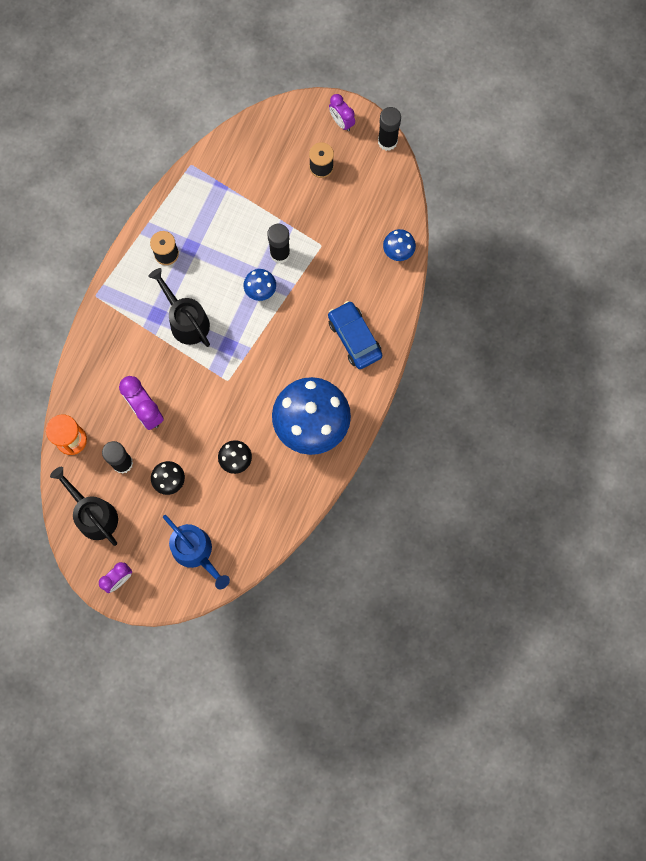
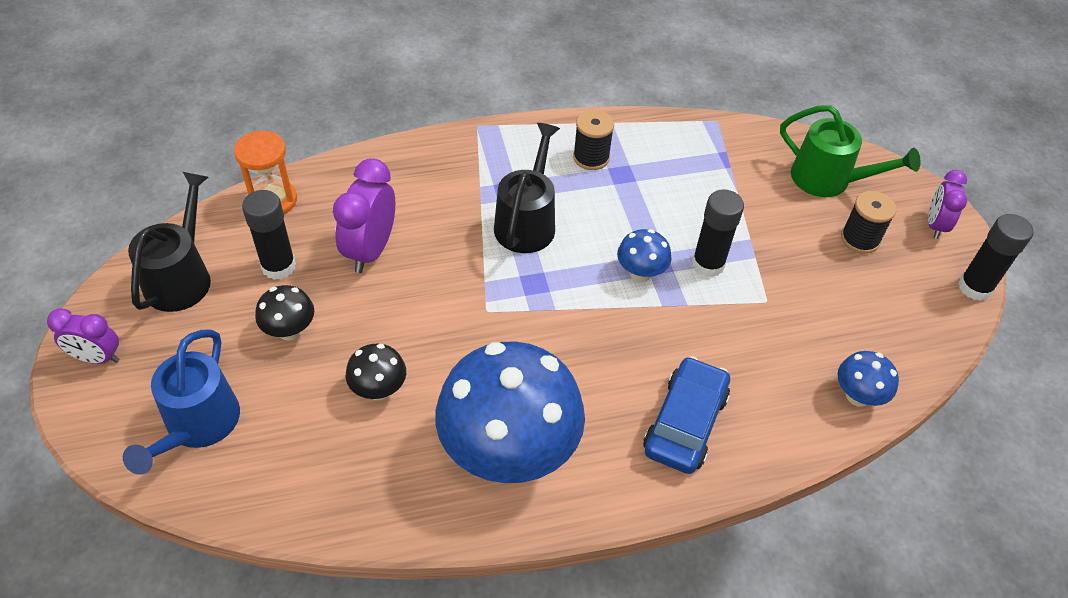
camera: 50 degrees right, 25 degrees down
none -> green watering can [780,105,921,197]

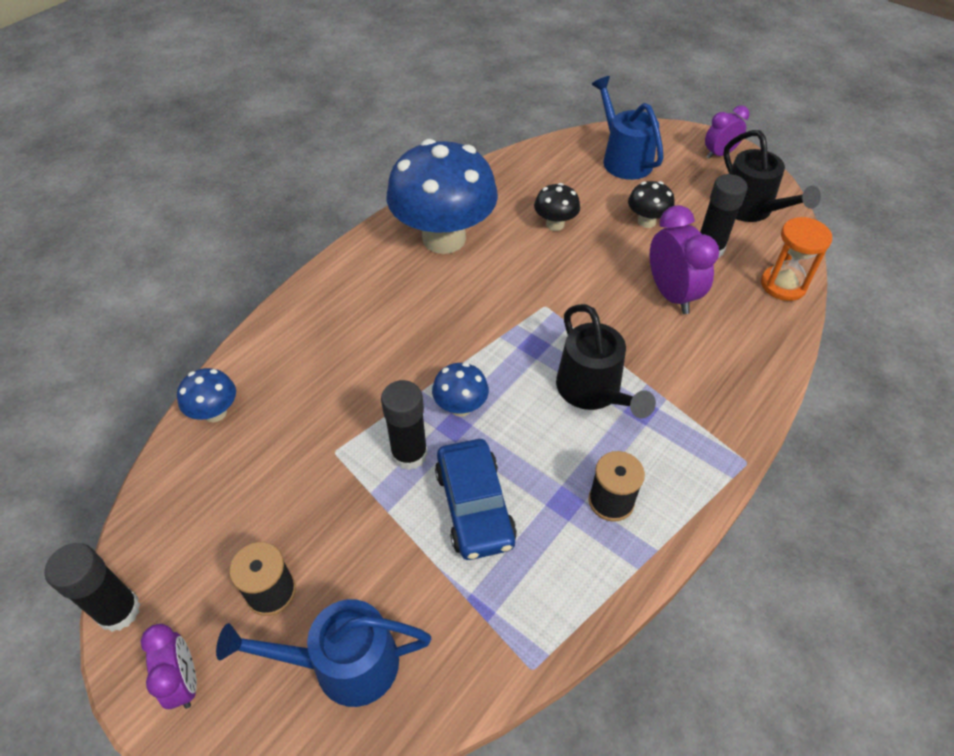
camera: 145 degrees right, 0 degrees up
blue car [643,356,730,474] -> blue car moved to [435,439,517,560]
green watering can [780,105,921,197] -> blue watering can [216,599,431,707]

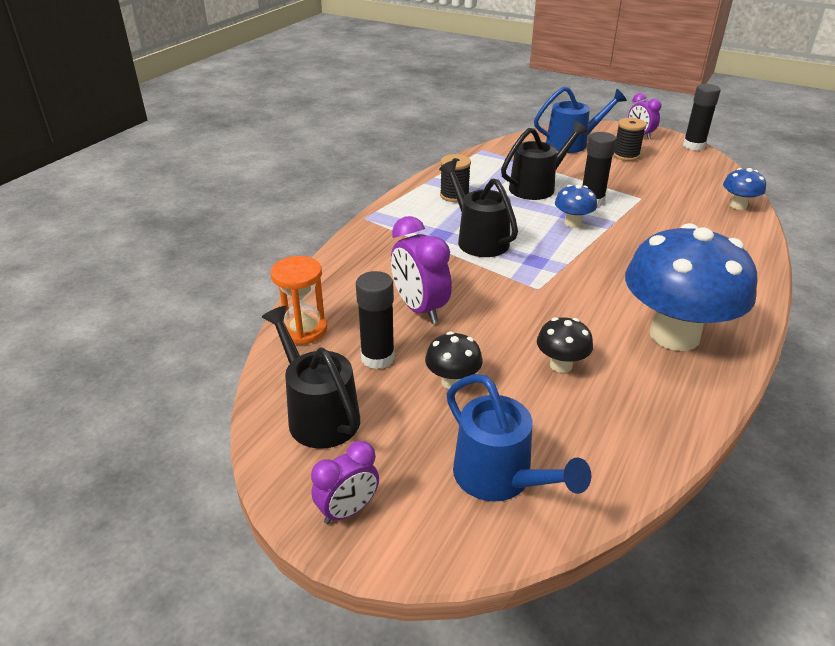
camera: 170 degrees right, 15 degrees down
blue car [435,439,517,560] -> black watering can [501,121,588,200]

